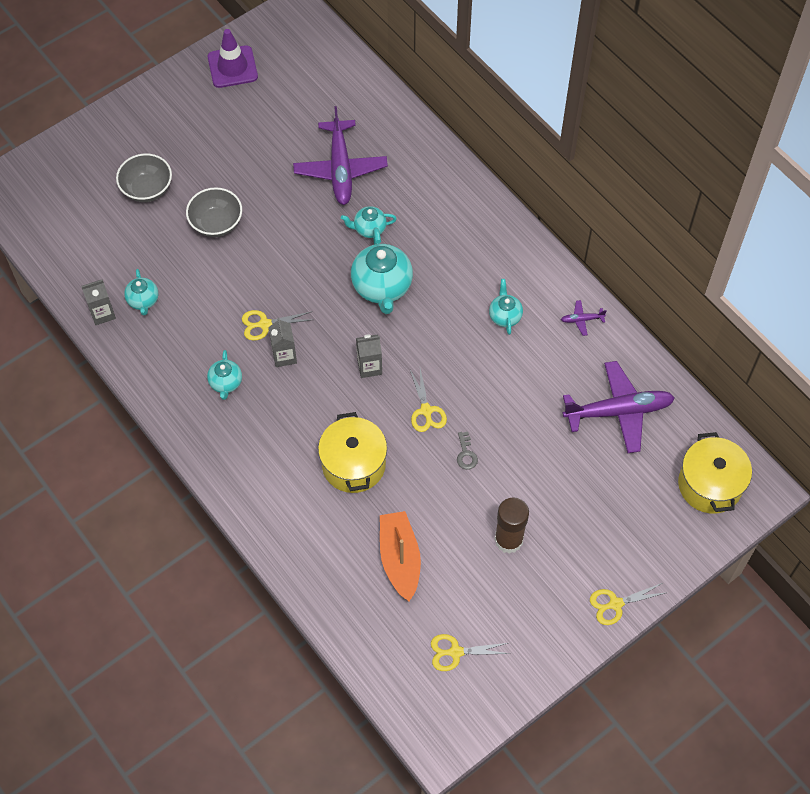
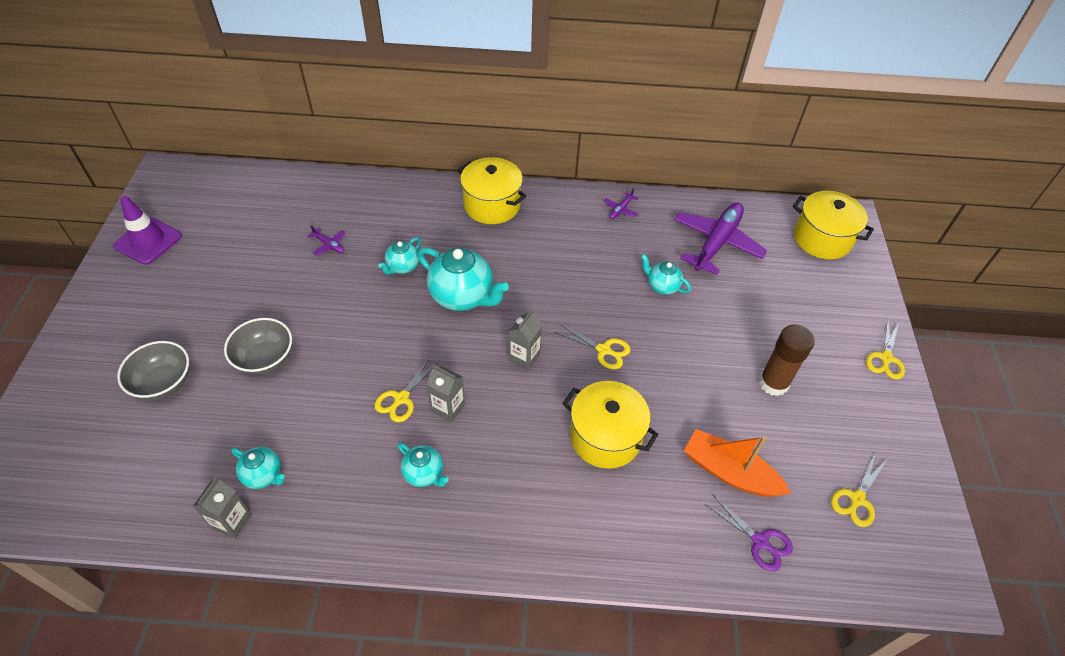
camera: 50 degrees left, 10 degrees down
purple plane [293,106,388,205] -> purple plane [308,225,345,256], size x0.41
grey key [457,432,478,470] -> none
turquoise teapot [489,279,523,335] -> turquoise teapot moved to [641,254,691,295]
none -> yellow pot [458,157,526,224]
none -> purple scissors [705,495,793,571]

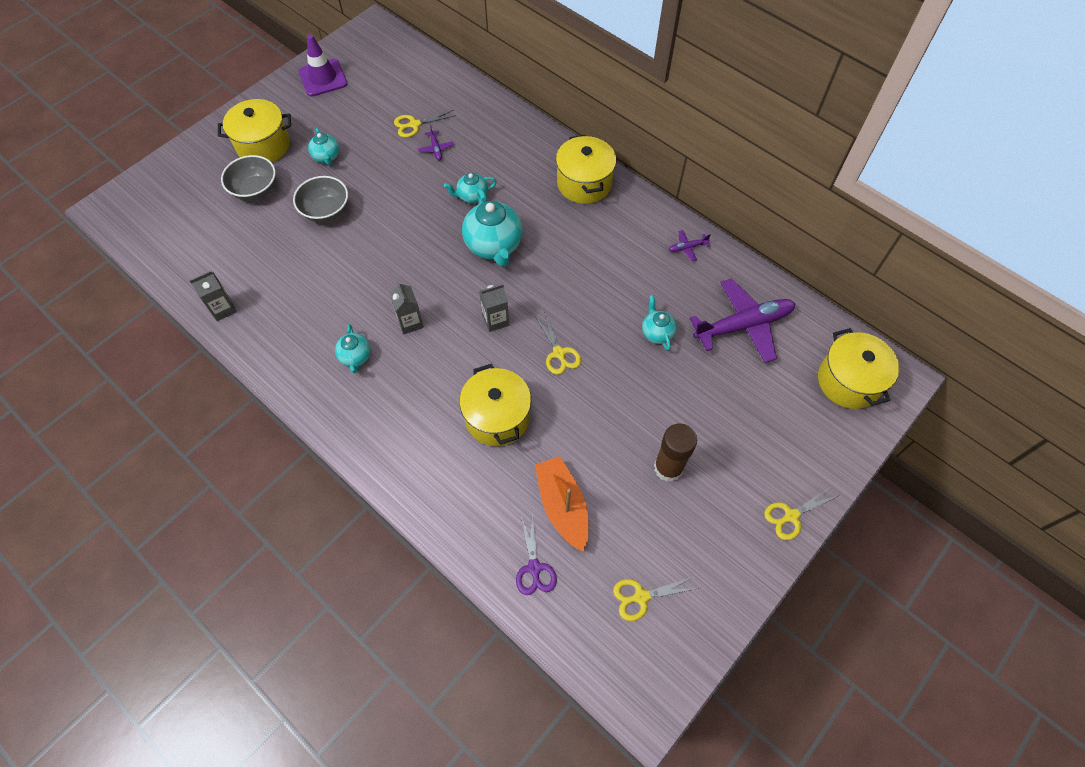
camera: 40 degrees right, 10 degrees up
turquoise teapot [231,447,284,489] -> turquoise teapot moved to [308,128,340,165]
yellow scissors [374,357,439,422] -> yellow scissors moved to [394,110,456,138]
none -> yellow pot [218,99,291,162]

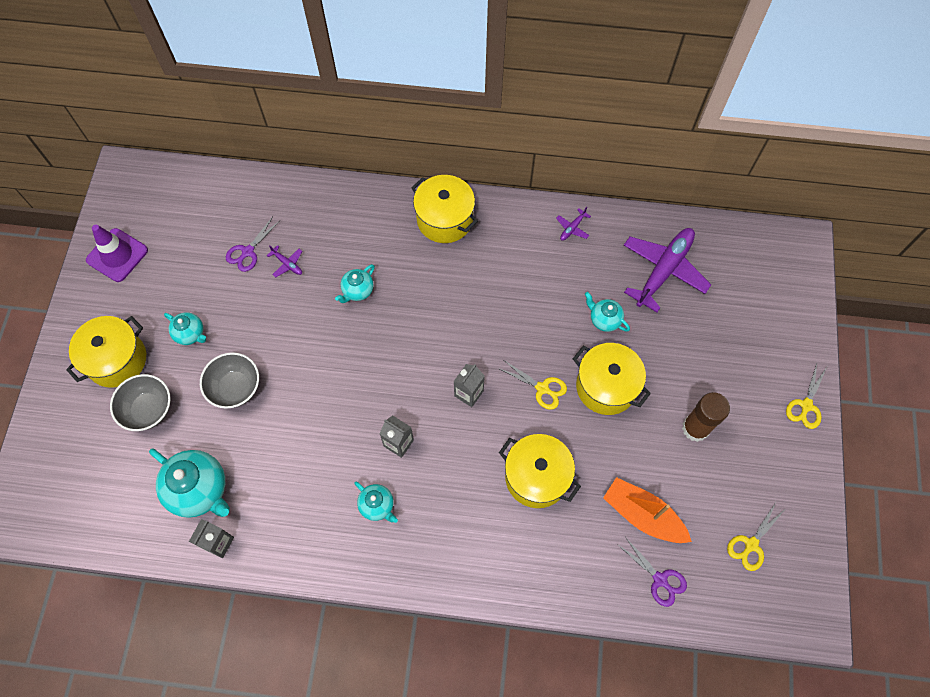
camera: 35 degrees left, 5 degrees up
yellow scissors [394,110,456,138] -> purple scissors [226,217,280,272]
turquoise teapot [462,188,523,267] -> turquoise teapot moved to [149,448,230,518]
yellow pot [818,328,899,409] -> yellow pot moved to [573,343,651,415]

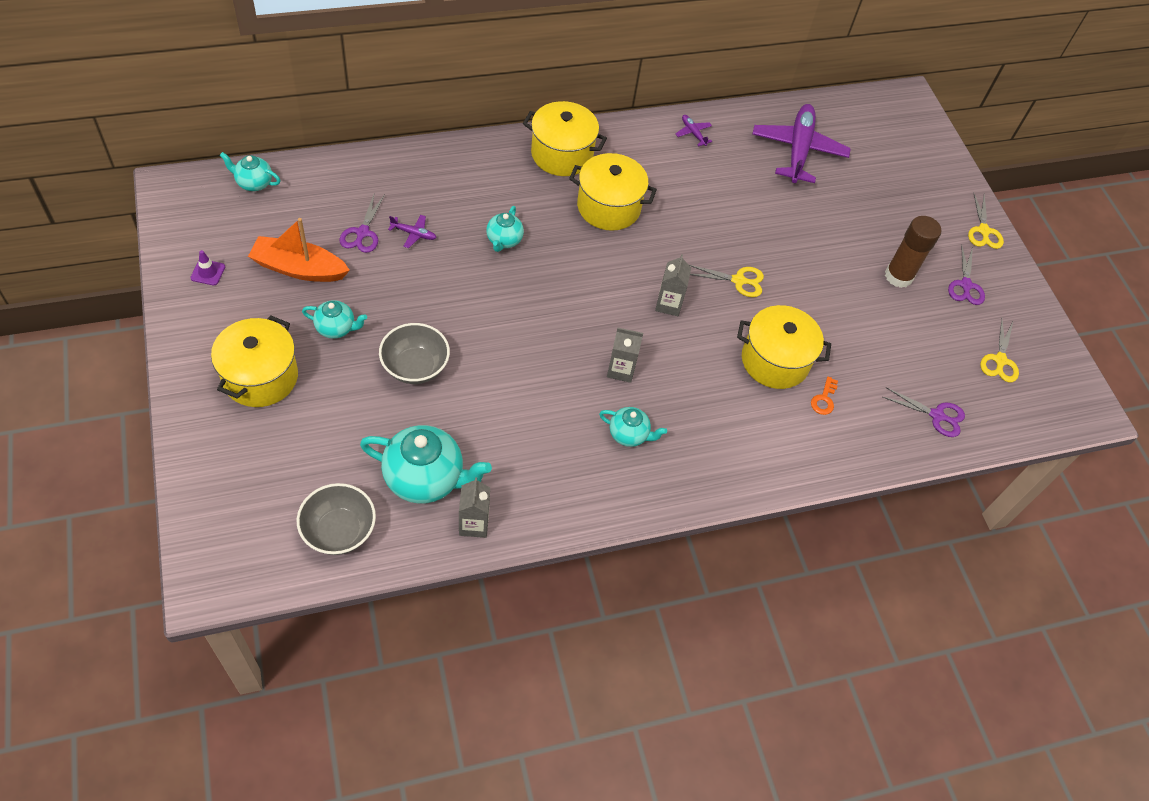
camera: 30 degrees left, 10 degrees down
purple traffic cone [86,225,148,282] -> purple traffic cone [190,250,225,285], size x0.48
grey bowl [110,374,171,431] -> grey bowl moved to [297,483,376,555]
purple plane [556,207,591,241] -> purple plane turned 135 degrees clockwise [675,115,712,146]
yellow pot [573,343,651,415] -> yellow pot moved to [569,153,657,231]
turquoise teapot [585,292,630,332] -> turquoise teapot moved to [220,152,281,191]
orange boat [603,477,692,543] -> orange boat moved to [248,218,350,282]
none -> orange key [811,377,838,415]
none -> purple scissors [948,245,985,305]

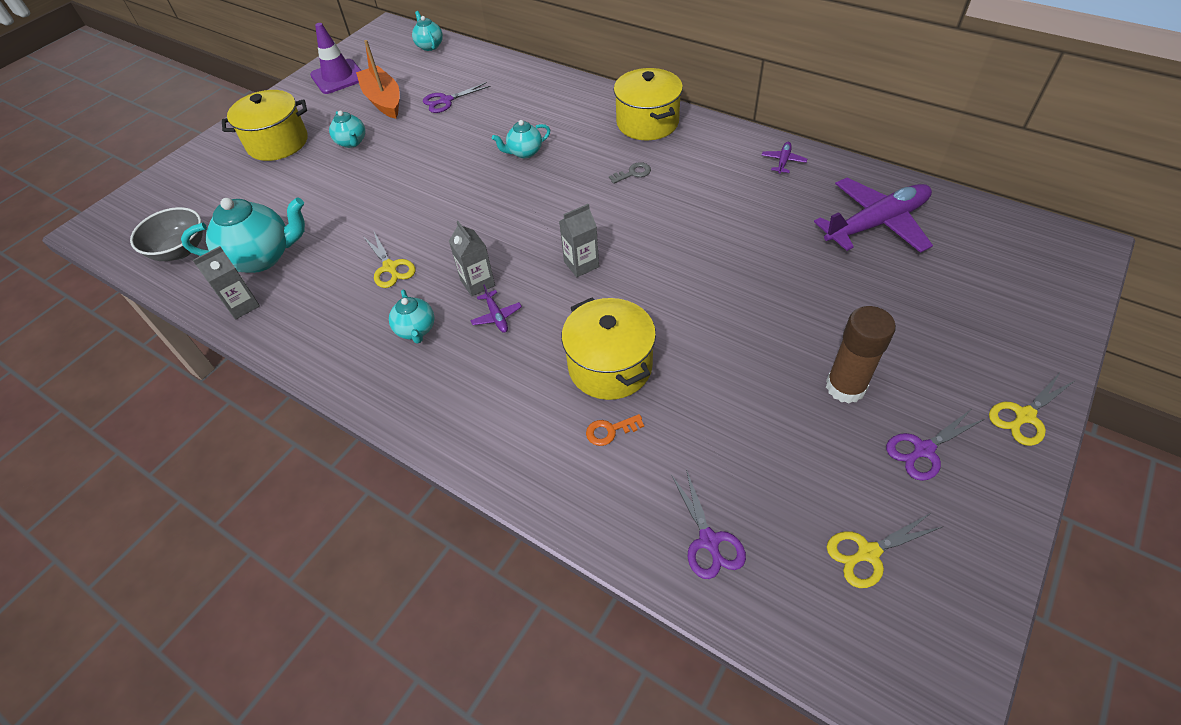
camera: 60 degrees right, 5 degrees down
purple traffic cone [190,250,225,285] -> purple traffic cone [310,23,362,94], size x2.07
turquoise teapot [360,425,492,504] -> turquoise teapot turned 75 degrees counterclockwise [181,197,305,273]
grey bowl [379,323,450,384] -> none
purple plane [388,215,437,248] -> purple plane moved to [470,284,522,333]
yellow pot [569,153,657,231] -> grey key [609,162,651,184]
yellow scissors [689,265,764,297] -> yellow scissors moved to [364,232,415,288]

